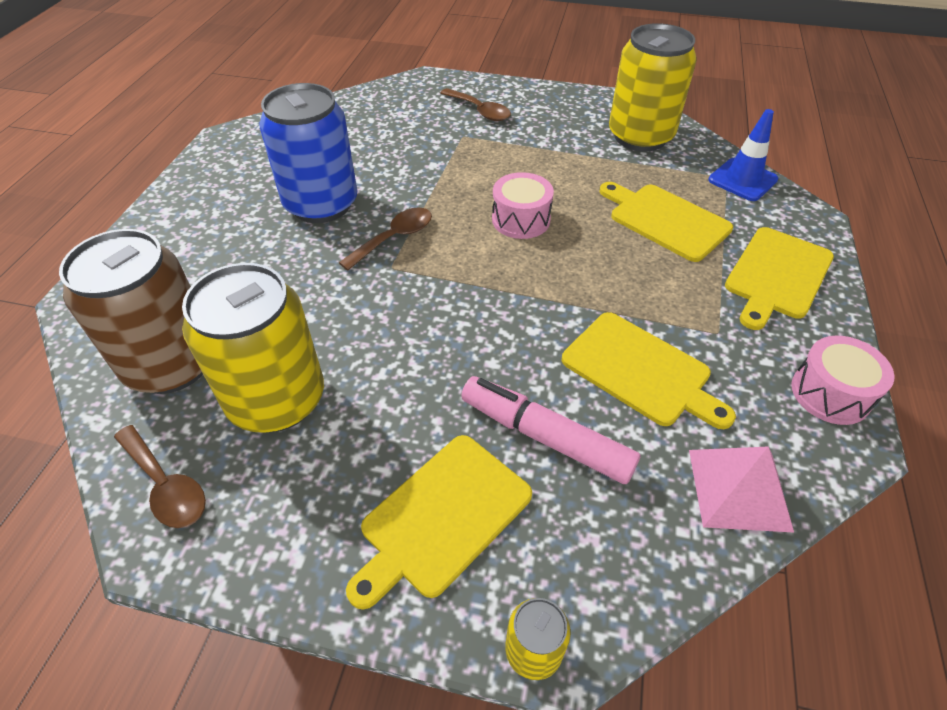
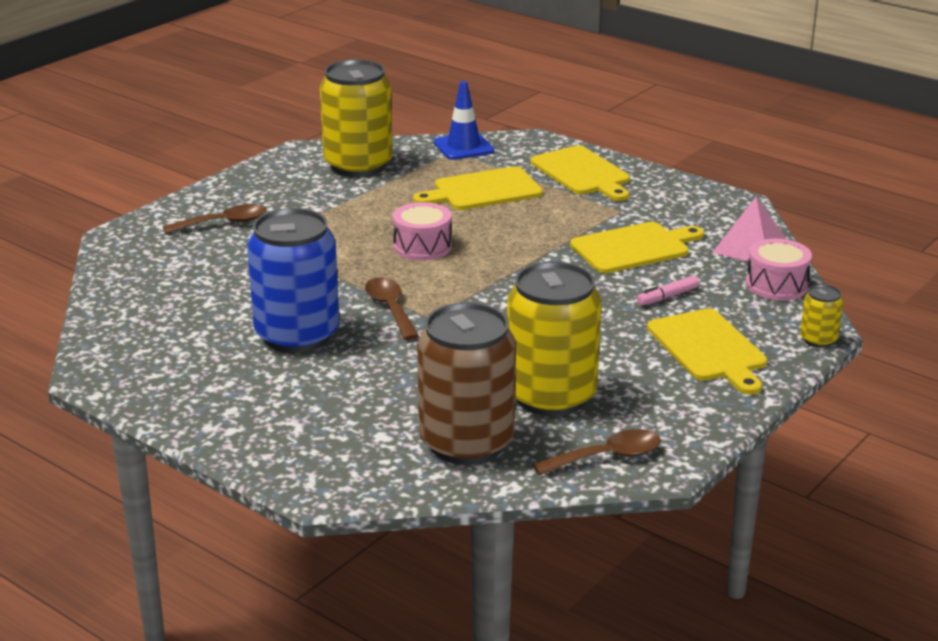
camera: 65 degrees left, 20 degrees down
pink marker [461,376,640,484] -> pink marker [637,275,699,306], size x0.50
pink drum [791,336,895,425] -> pink drum moved to [746,239,812,301]

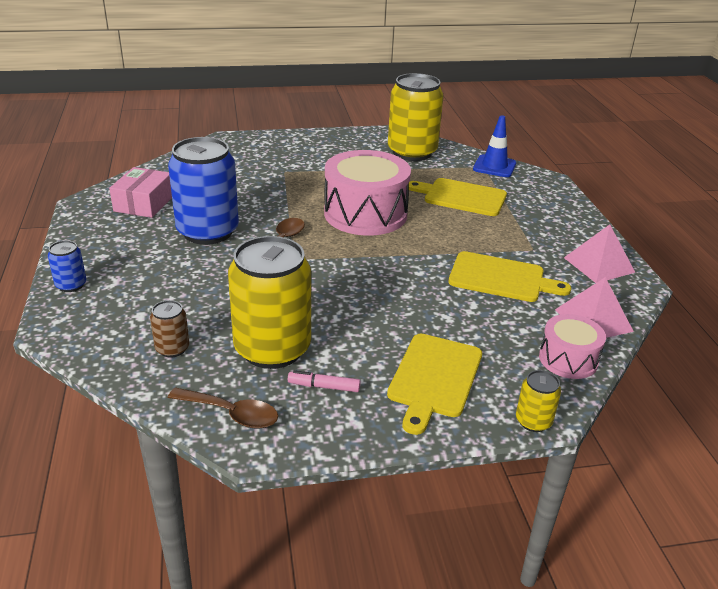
camera: 40 degrees right, 5 degrees up
brown spoon [163,204,266,234] -> none
pink drum [393,202,452,261] -> pink drum [324,150,411,236], size x1.87
brown can [417,302,516,465] -> brown can [150,300,189,357], size x0.44
yellow cutting board [530,145,630,201] -> none
pink marker [637,275,699,306] -> pink marker moved to [288,370,361,392]
none -> blue can [48,240,86,292]
none -> pink box [109,167,172,218]
none -> pink pyramid [564,225,636,283]

